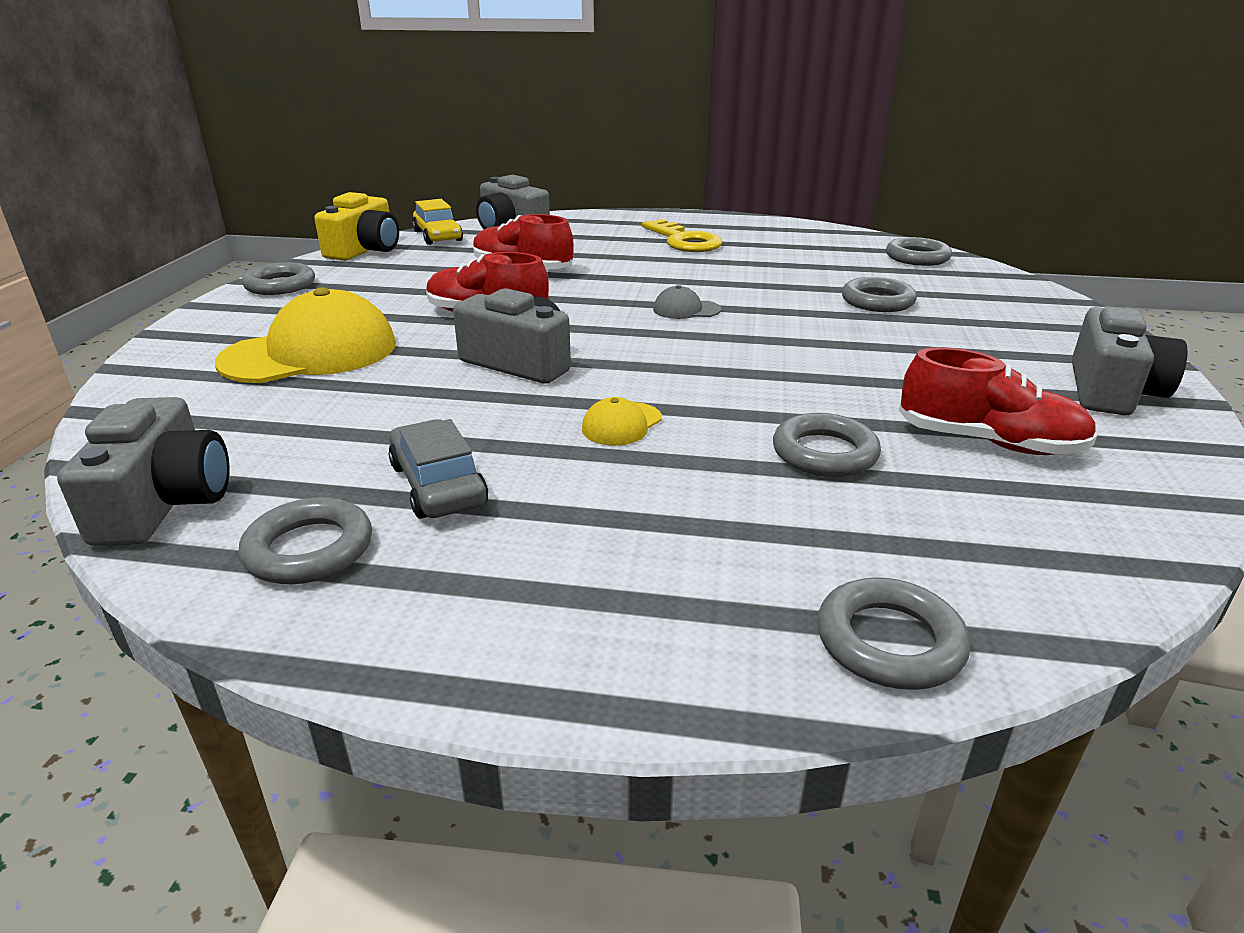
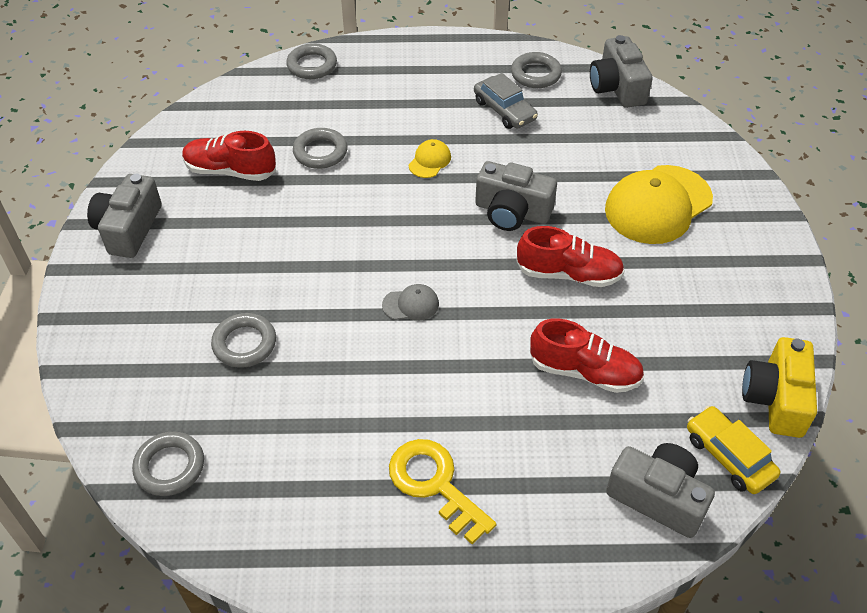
camera: 170 degrees right, 20 degrees up
grey ring [242,262,315,295] -> none

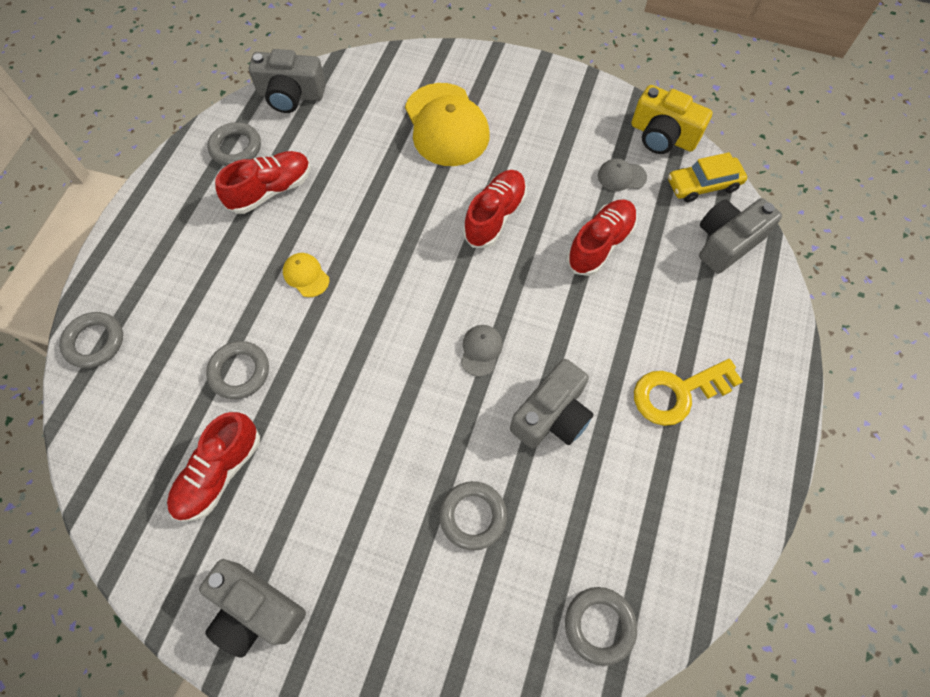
camera: 70 degrees left, 15 degrees up
grey car [474,73,538,129] -> red shoe [215,151,311,214]
grey camera [475,161,557,231] -> grey camera moved to [510,359,594,448]
none -> grey cap [598,159,647,191]

